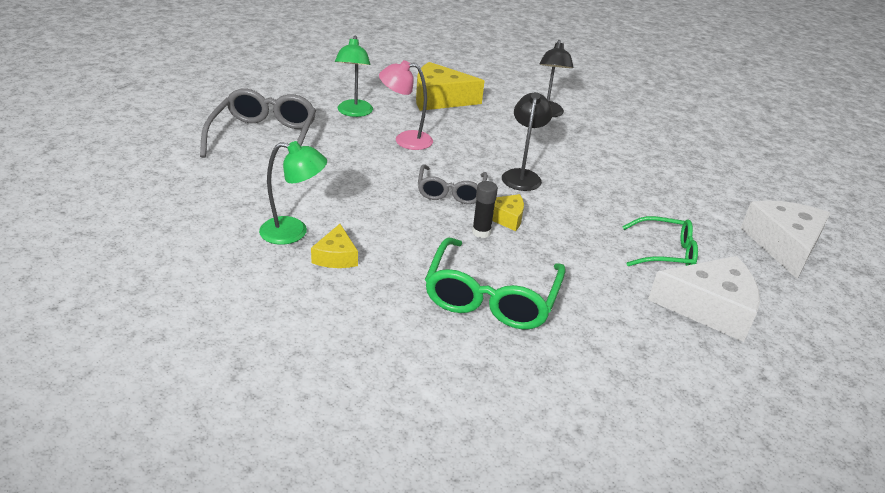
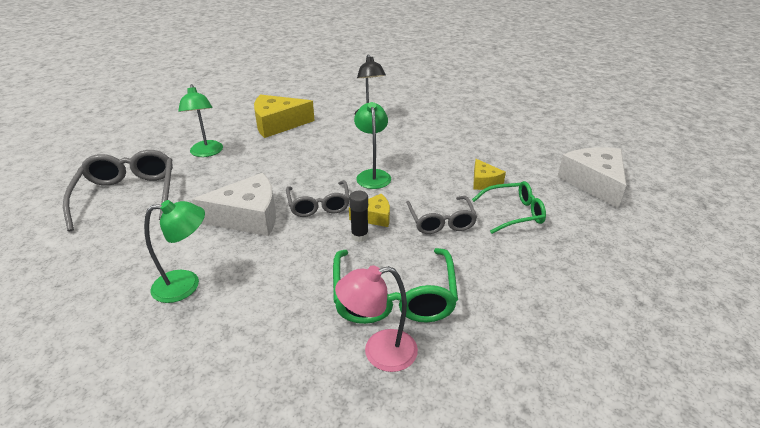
camera: 15 degrees left, 0 degrees up
yellow cheese [311,224,358,268] -> yellow cheese moved to [473,159,506,190]
pink lamp [379,60,433,150] -> pink lamp moved to [335,265,418,372]
black lamp [502,92,553,191] -> green lamp [354,102,391,189]
white cheese [648,256,760,342] -> white cheese moved to [192,173,276,236]
none -> grey glasses [406,196,477,234]

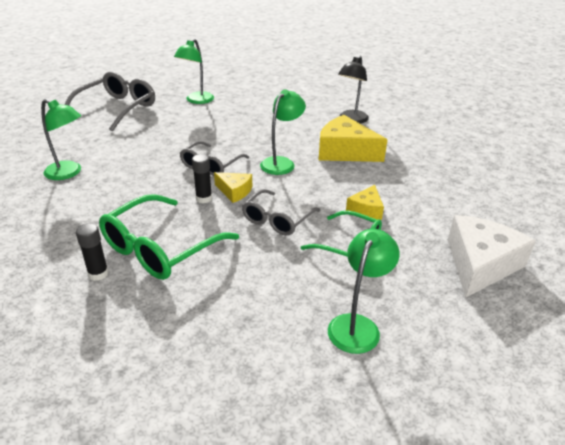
camera: 40 degrees right, 0 degrees up
white cheese [192,173,276,236] -> none
yellow cheese [254,95,315,138] -> yellow cheese moved to [319,115,388,162]
pink lamp [335,265,418,372] -> black glue stick [76,223,109,281]
none -> green lamp [328,229,399,354]

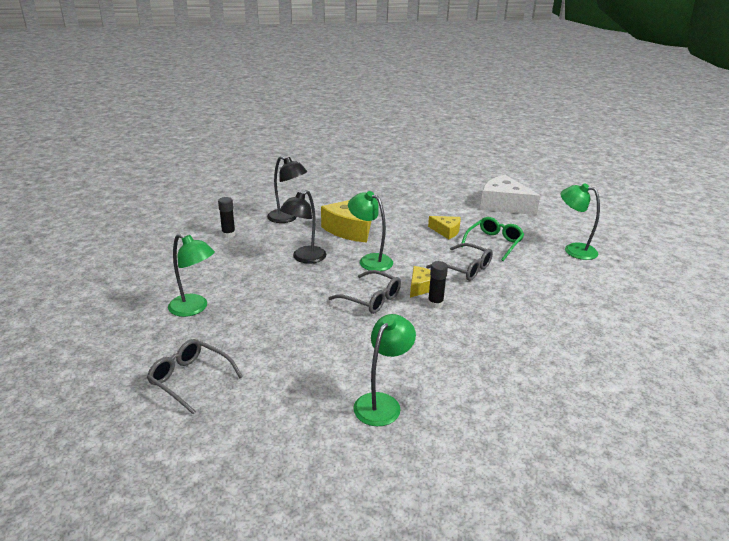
camera: 85 degrees left, 5 degrees down
grey glasses [65,72,155,132] -> grey glasses [147,339,243,415], size x0.64
black glue stick [76,223,109,281] -> black glue stick moved to [218,197,236,238]
green glasses [99,194,239,280] -> none
none -> black lamp [280,190,326,264]

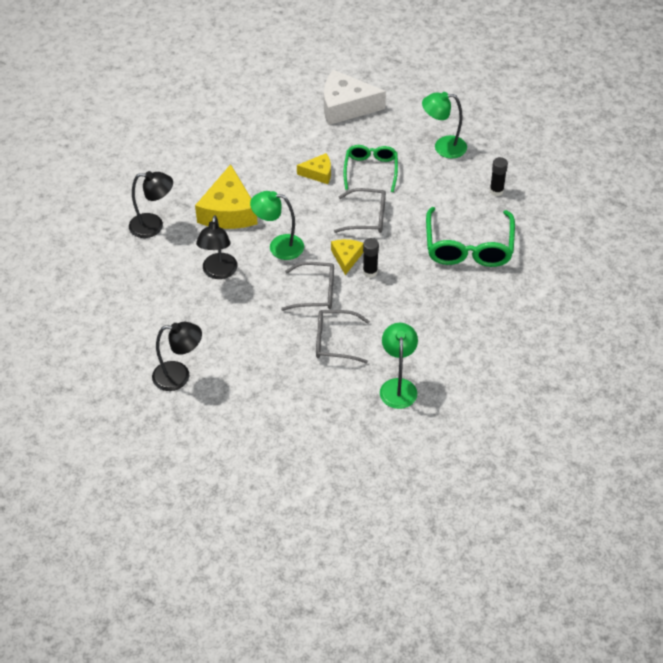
camera: 30 degrees left, 20 degrees up
grey glasses [147,339,243,415] -> grey glasses moved to [316,310,370,363]
green lamp [168,234,215,317] -> black lamp [152,322,202,391]
black glue stick [218,197,236,238] -> black glue stick moved to [490,157,508,196]
none -> green glasses [426,207,515,267]

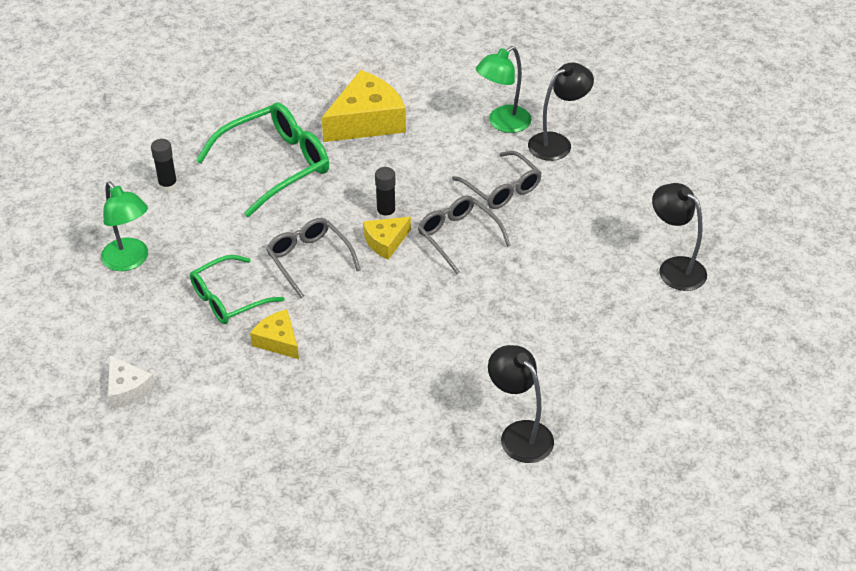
camera: 130 degrees left, 5 degrees down
yellow cheese [195,164,258,229] -> yellow cheese moved to [322,70,406,142]
black lamp [196,215,237,279] -> black lamp moved to [528,62,594,161]
green lamp [250,191,304,260] -> none
white cheese [324,70,386,125] -> white cheese [108,355,156,409], size x0.53

